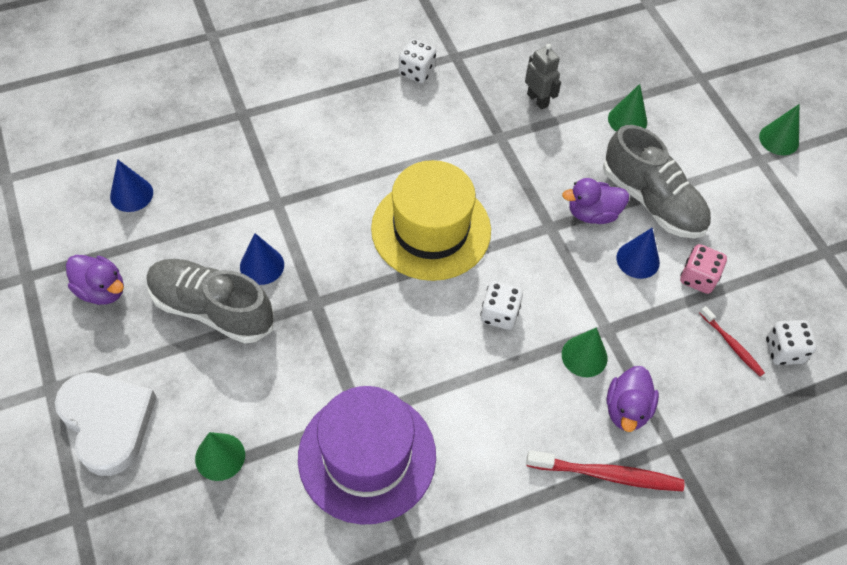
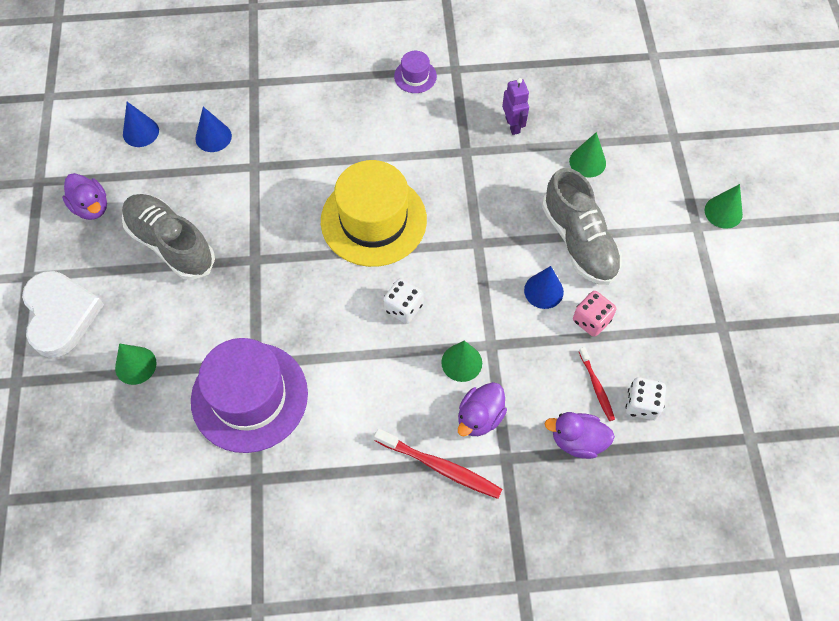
camera: 20 degrees right, 5 degrees up
blue cone [240,233,284,285] -> blue cone moved to [195,107,232,152]
white dice [399,39,436,83] -> purple hat [394,51,437,93]
grey robot [525,44,561,110] -> purple robot [502,78,529,135]
purple duck [562,178,629,224] -> purple duck moved to [544,412,615,459]

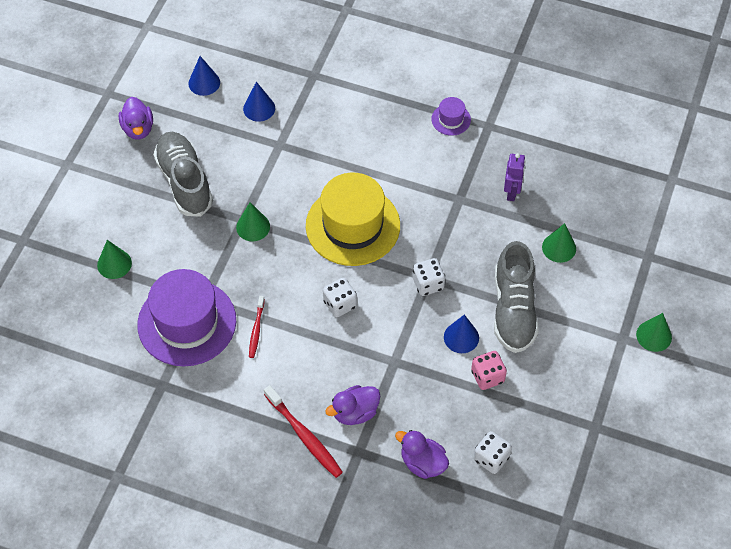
camera: 25 degrees right, 5 degrees down
white heart [22,271,104,358] -> none
green cone [441,341,482,382] -> green cone moved to [236,202,270,241]
red toothbrush [579,347,615,421] -> red toothbrush moved to [249,296,265,358]
none -> white dice [412,258,445,296]

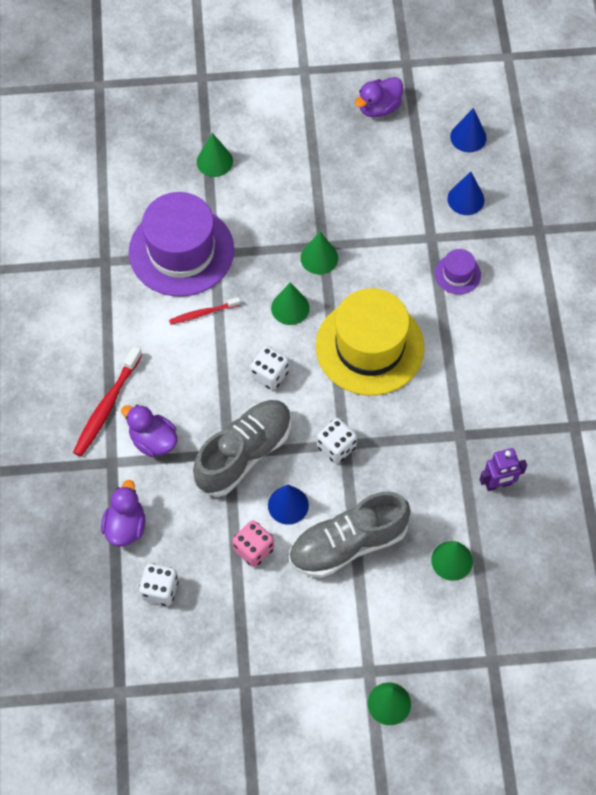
camera: 65 degrees right, 5 degrees up
grey shoe [153,132,213,217] -> grey shoe moved to [193,400,291,497]
purple hat [431,97,471,136] -> purple hat moved to [435,249,481,294]
none -> green cone [271,283,310,325]

